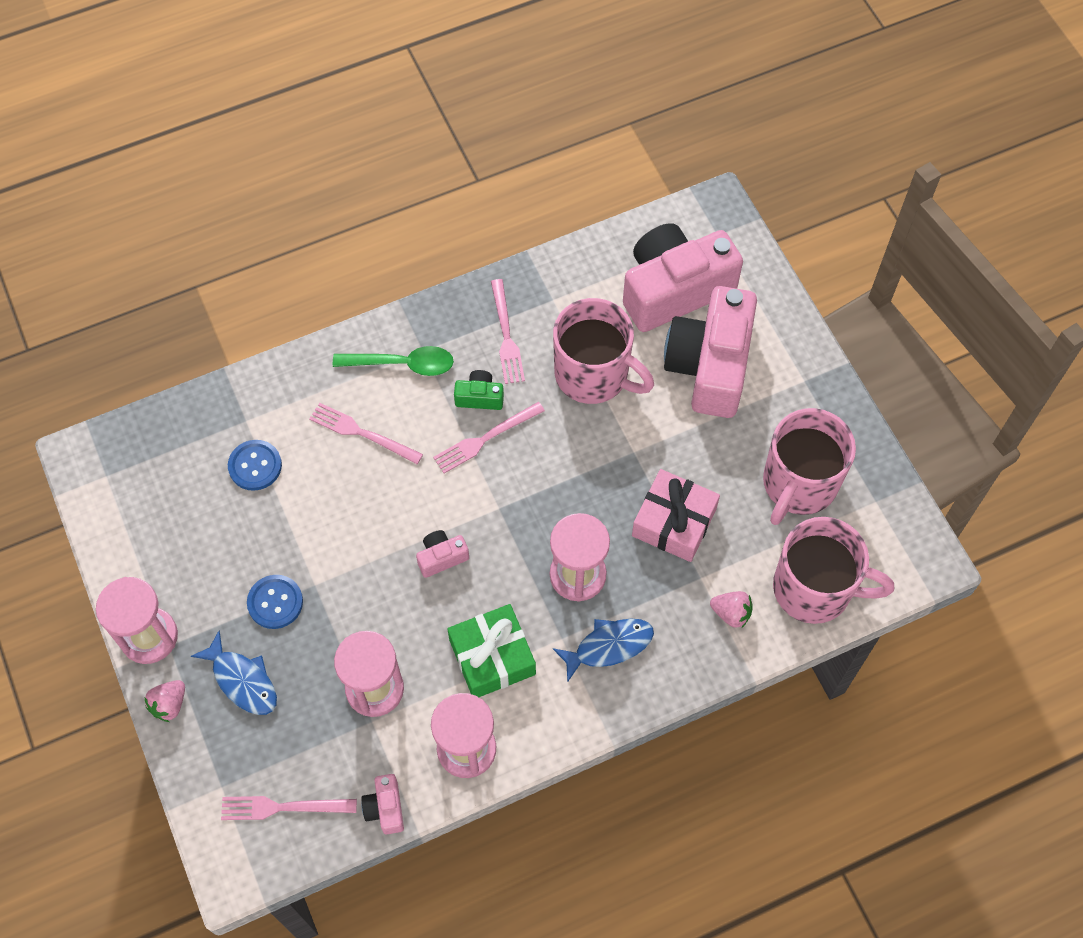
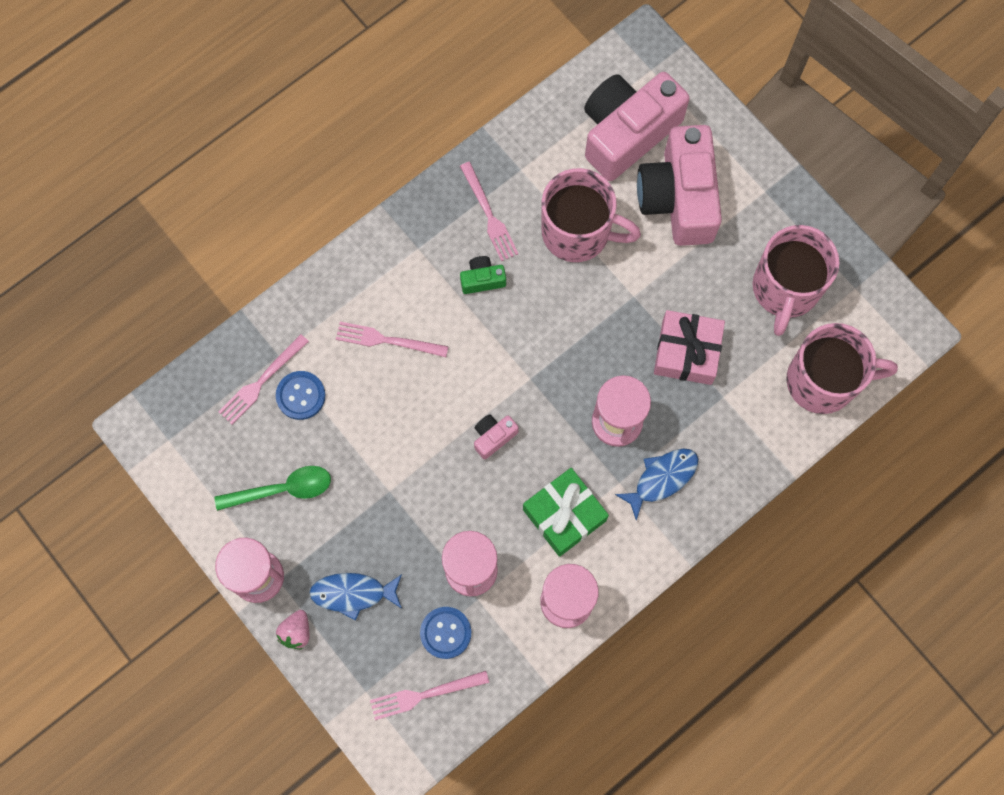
camera: 15 degrees left, 10 degrees up
blue fish [191,631,277,715] -> blue fish turned 150 degrees clockwise [309,573,402,621]
blue button [247,575,303,629] -> blue button moved to [420,607,471,659]
green spoon [333,346,454,376] -> green spoon moved to [214,466,331,511]
pink camera [361,774,404,834] -> none
pink fork [433,402,545,473] -> pink fork moved to [218,334,309,424]
pink strawberry [710,591,753,628] -> none

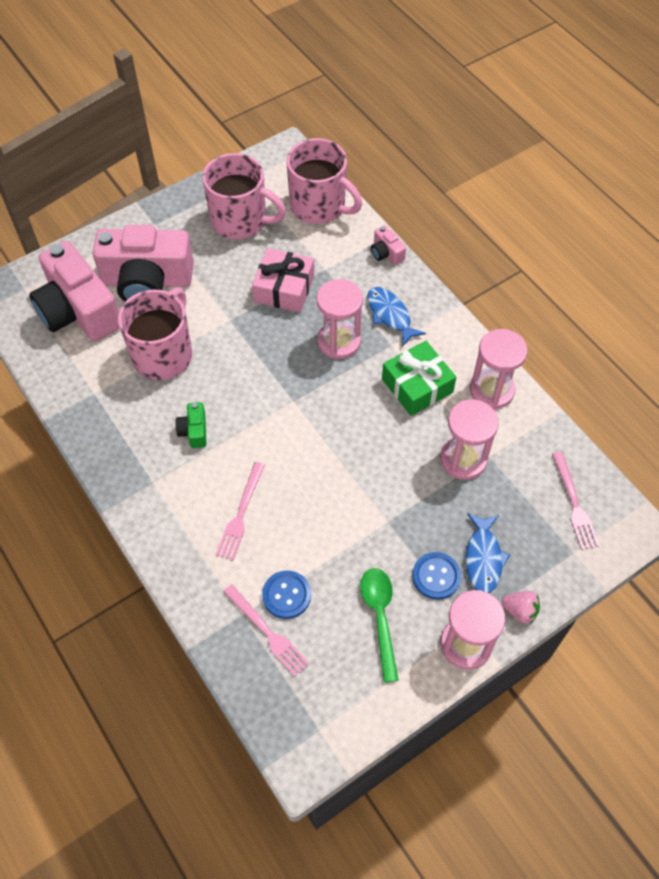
camera: 85 degrees left, 15 degrees down
blue button [420,607,471,659] -> blue button moved to [412,552,461,600]
pink fork [460,162,518,261] -> none
pink camera [474,414,519,459] -> pink camera moved to [371,225,406,265]
pink mug [786,323,898,414] -> pink mug turned 120 degrees clockwise [286,138,362,224]

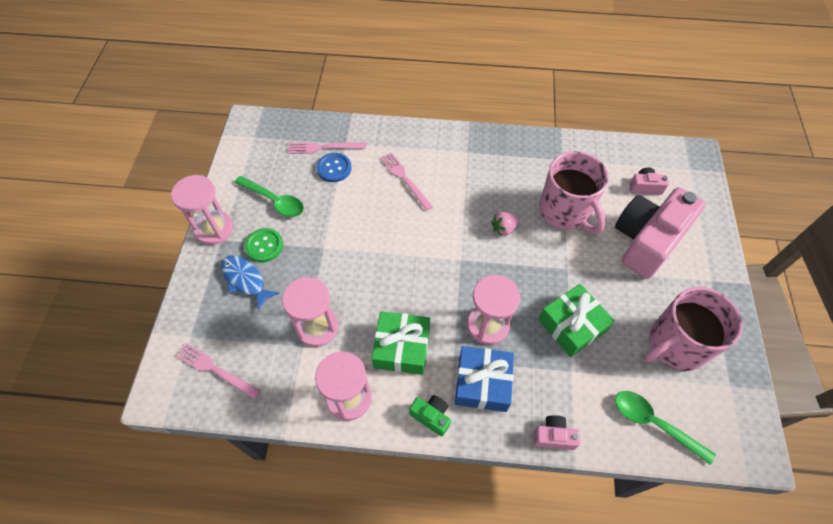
camera: 130 degrees right, 0 degrees up
pink camera [29,241,120,342] -> pink camera [629,167,669,195], size x0.41
green camera [175,402,206,448] -> green camera moved to [409,395,451,437]
pink gift [252,248,314,312] -> green gift [538,284,615,357]
pink mug [286,138,362,224] -> green spoon [615,391,716,465]
blue fish [367,287,426,346] -> blue gift [455,346,514,412]
blue button [412,552,461,600] -> green button [244,228,283,262]
pink strawberry [501,591,540,624] -> pink strawberry moved to [491,212,519,236]

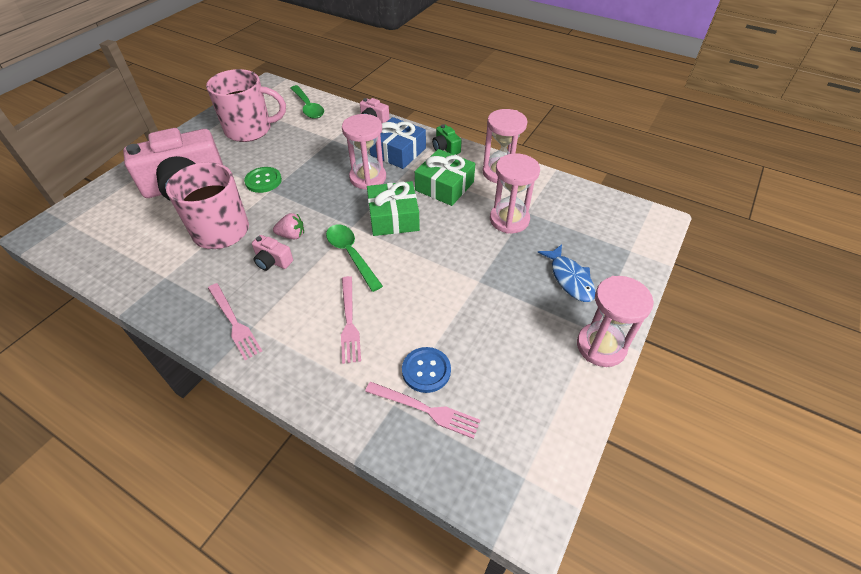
camera: 155 degrees left, 10 degrees down
pink fork [175,343,261,399] -> pink fork moved to [208,283,262,360]
green spoon [234,176,304,217] -> green spoon moved to [326,224,383,292]
green button [244,228,283,262] -> green button moved to [244,167,282,193]
green gift [538,284,615,357] -> green gift moved to [367,181,420,236]
pink camera [629,167,669,195] -> pink camera moved to [252,235,293,271]

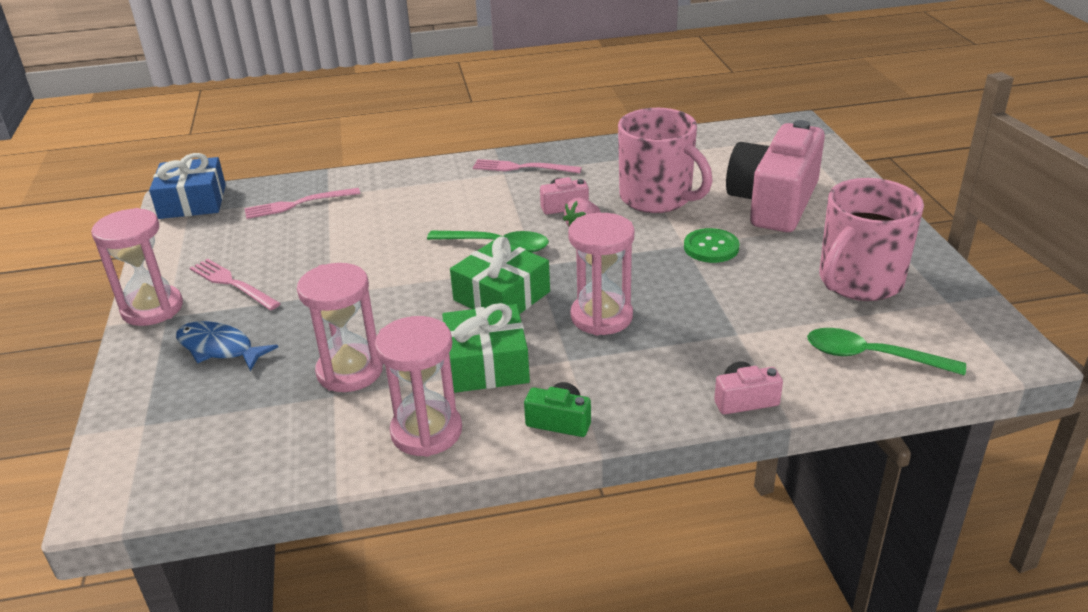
camera: 140 degrees right, 15 degrees down
pink fork [341,276,361,364] -> pink fork moved to [190,259,281,310]
blue gift [370,117,426,169] -> blue gift moved to [149,153,226,219]
blue button [402,347,451,393] -> none

